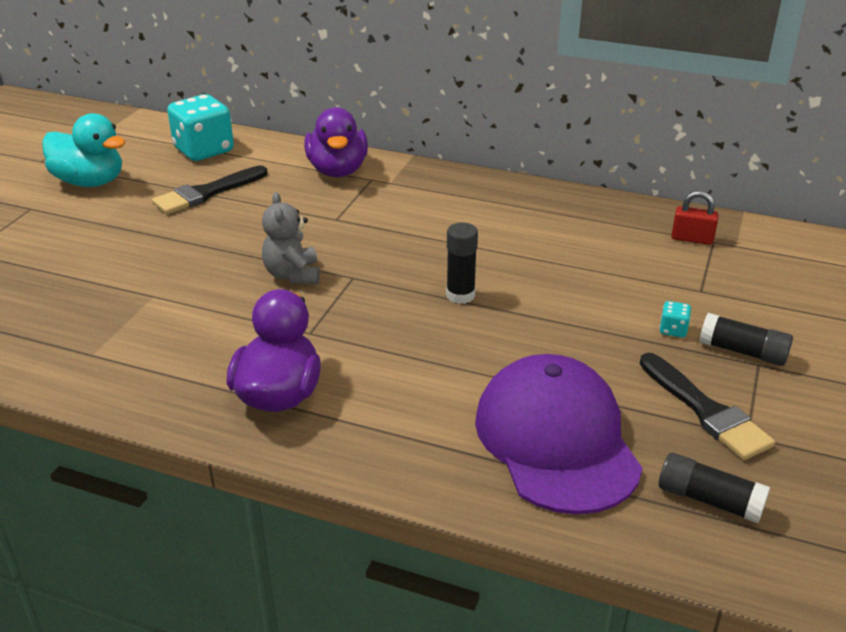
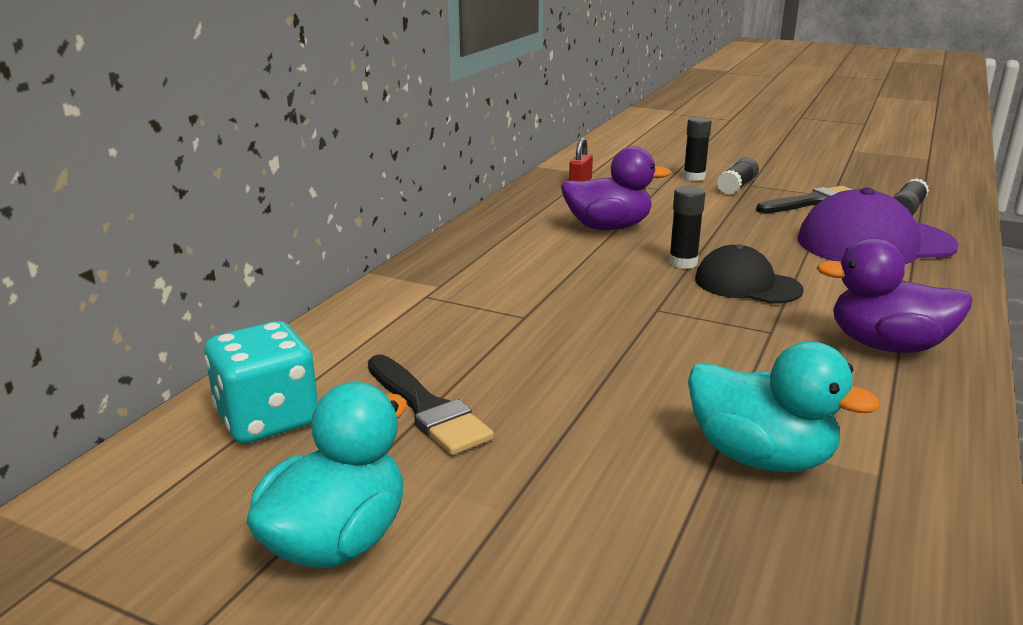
camera: 85 degrees left, 10 degrees down
grey teddy bear [262,192,320,284] -> none
purple duck [304,107,368,177] -> purple duck moved to [561,146,671,230]
turquoise dice [659,301,691,338] -> none
none -> black glue stick [683,117,712,181]
none -> turquoise duck [688,342,880,472]
none -> black cap [695,244,804,304]

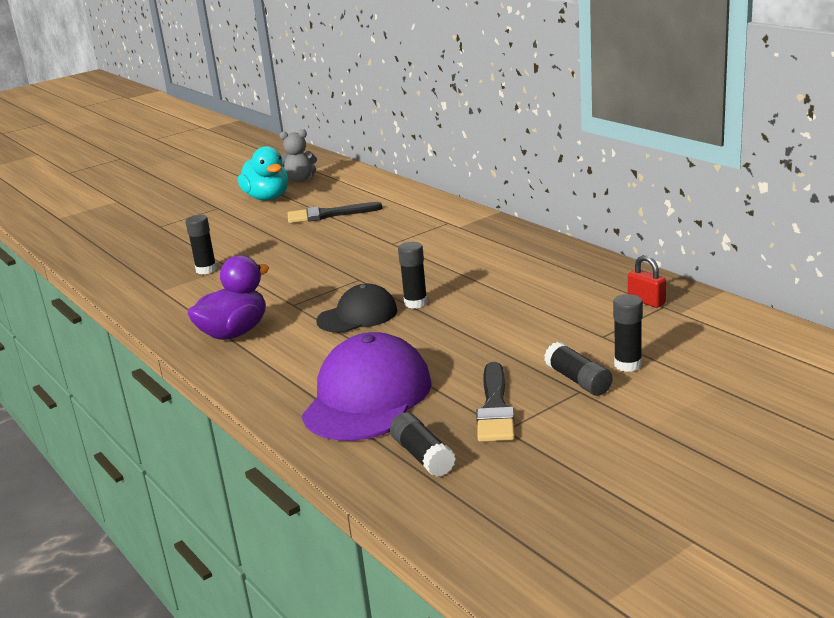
camera: 120 degrees right, 0 degrees up
turquoise dice [204,321,318,443] -> none
purple duck [561,146,671,230] -> none
turquoise duck [688,342,880,472] -> black glue stick [185,215,217,275]
none -> grey teddy bear [280,129,317,182]

